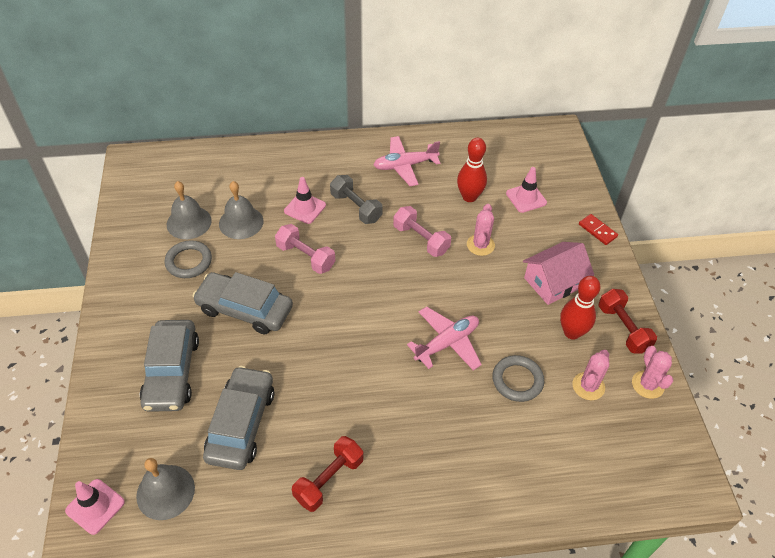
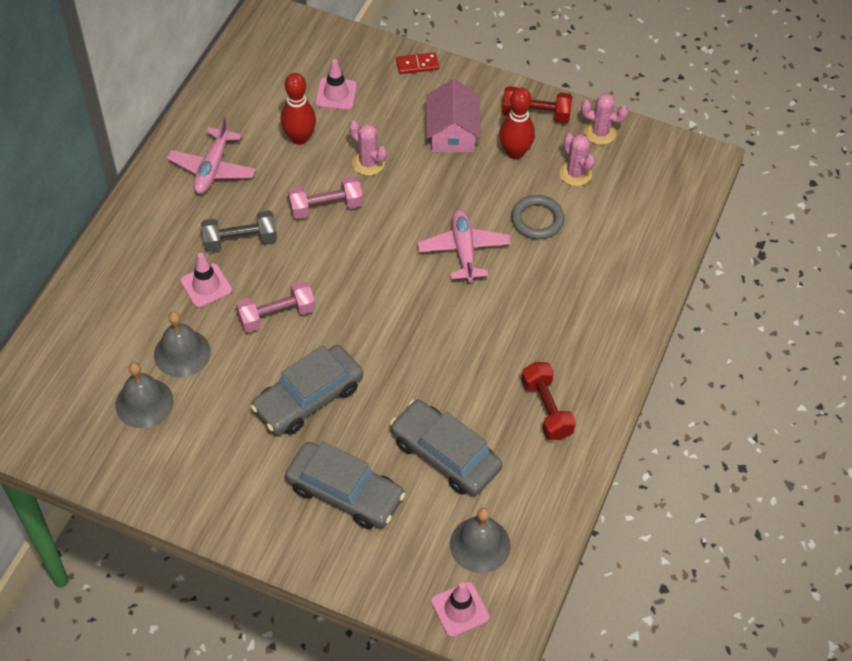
camera: 60 degrees left, 5 degrees up
grey ring [165,240,212,278] -> none

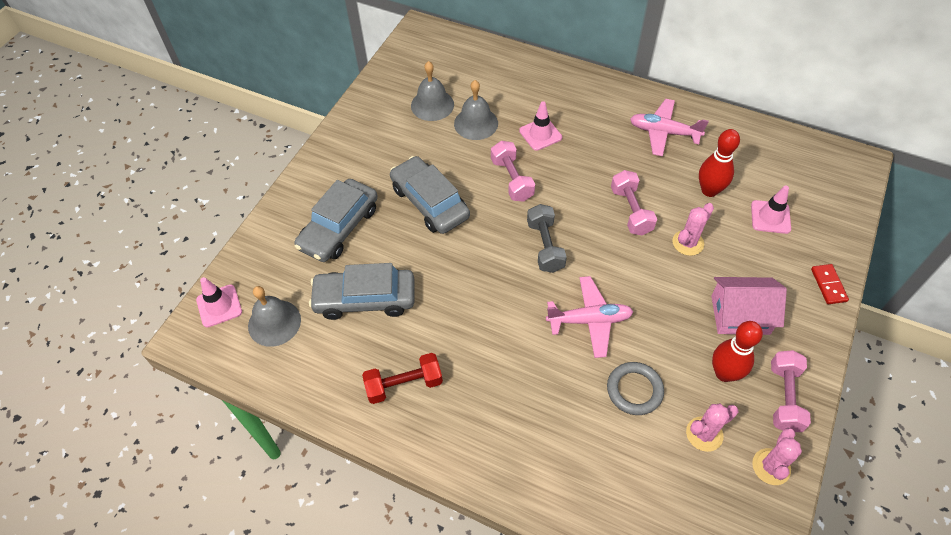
camera: 95 degrees right, 0 degrees up
grey dumbbell [201,210,277,252] -> grey dumbbell moved to [527,204,567,273]
grey car [390,399,502,495] -> grey car turned 135 degrees counterclockwise [309,263,414,320]
red dumbbell [502,86,572,123] -> pink dumbbell [771,350,811,432]

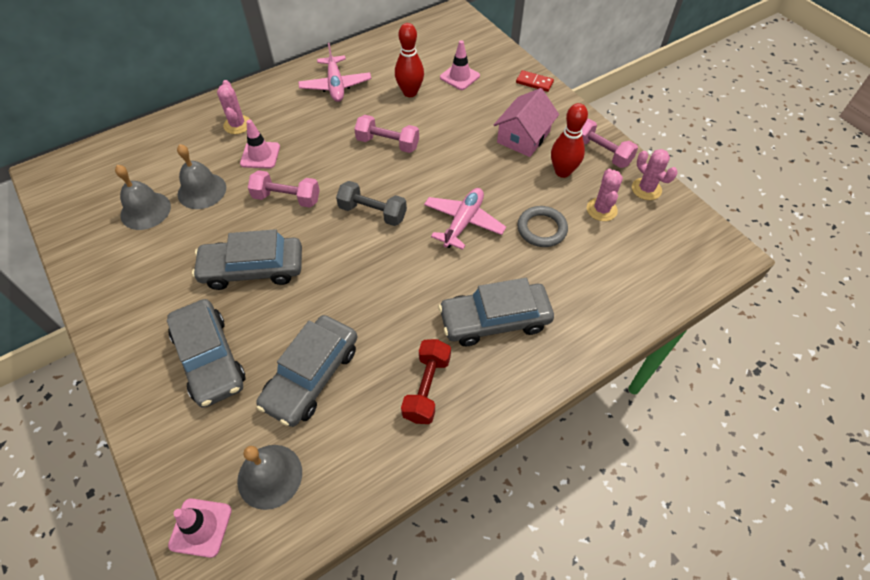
camera: 60 degrees left, 0 degrees up
pink plane [630,99,709,156] -> pink plane turned 60 degrees counterclockwise [298,43,371,102]
pink cactus [673,203,714,256] -> pink cactus moved to [217,80,250,134]
none -> grey car [438,278,554,346]

